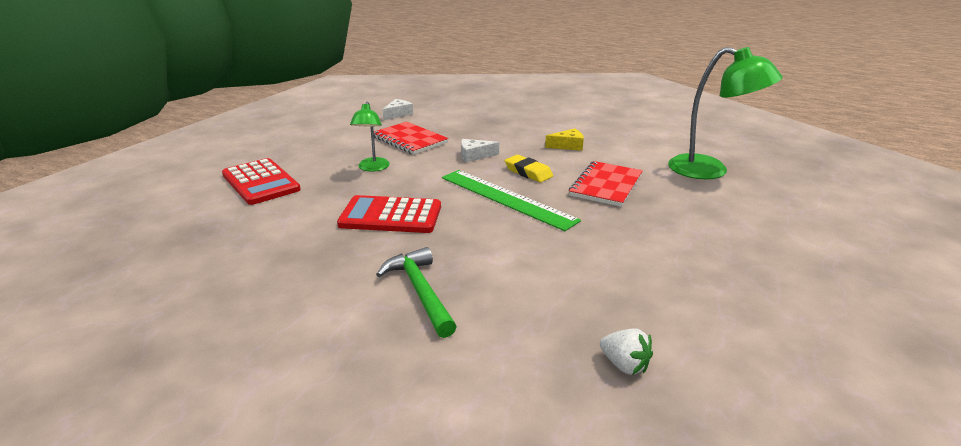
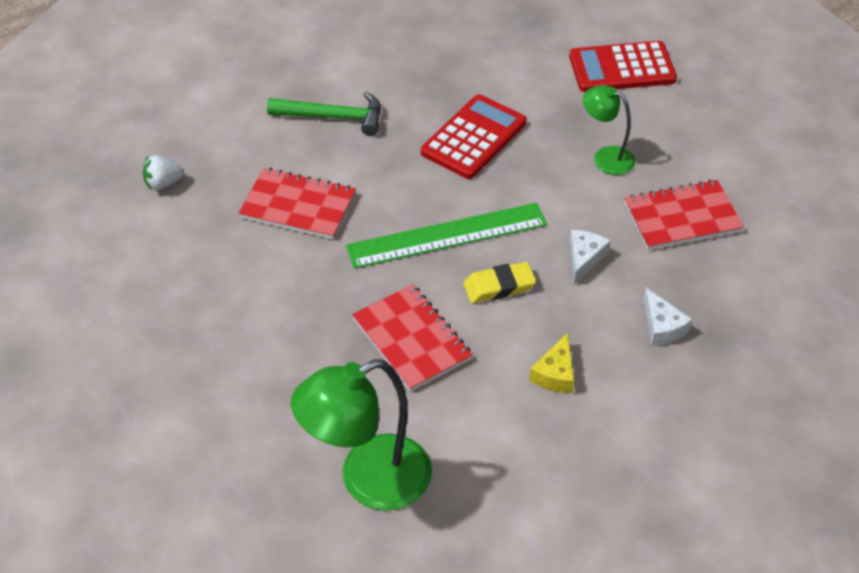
camera: 120 degrees right, 20 degrees up
white cheese [382,99,413,120] -> white cheese moved to [643,288,692,346]
none -> red notebook [238,168,356,239]

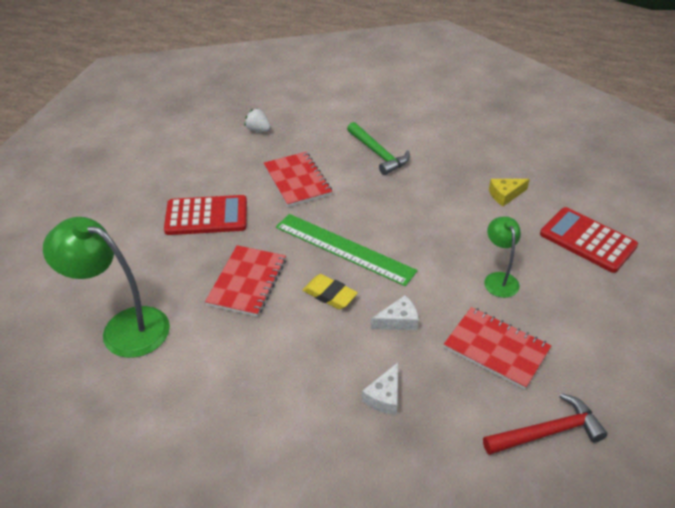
camera: 50 degrees right, 5 degrees down
red calculator [421,94,527,179] -> red calculator moved to [164,195,247,235]
yellow cheese [529,332,574,393] -> yellow cheese moved to [489,179,530,206]
none -> red hammer [483,393,607,455]

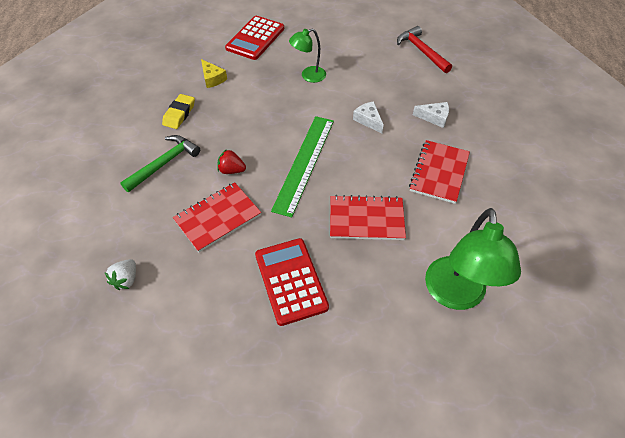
camera: 105 degrees left, 10 degrees up
yellow eraser [303,274,358,309] -> yellow eraser moved to [162,94,195,129]
red notebook [444,307,551,390] -> red notebook moved to [409,140,470,204]
none -> red strawberry [217,149,246,174]

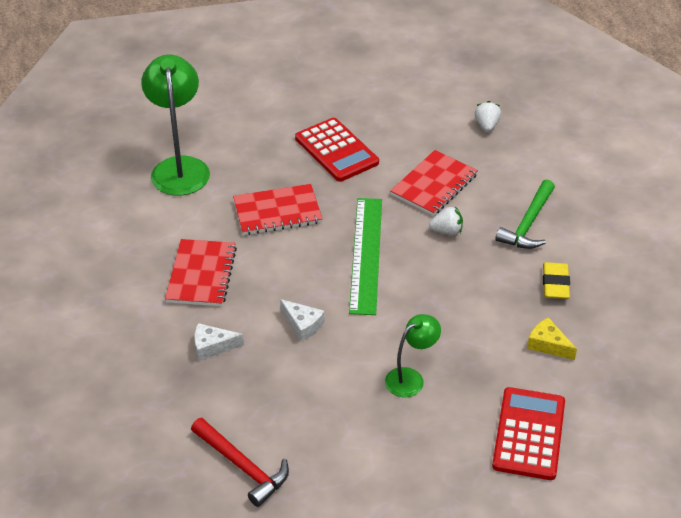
camera: 165 degrees right, 10 degrees down
red strawberry [217,149,246,174] -> white strawberry [429,206,463,235]

